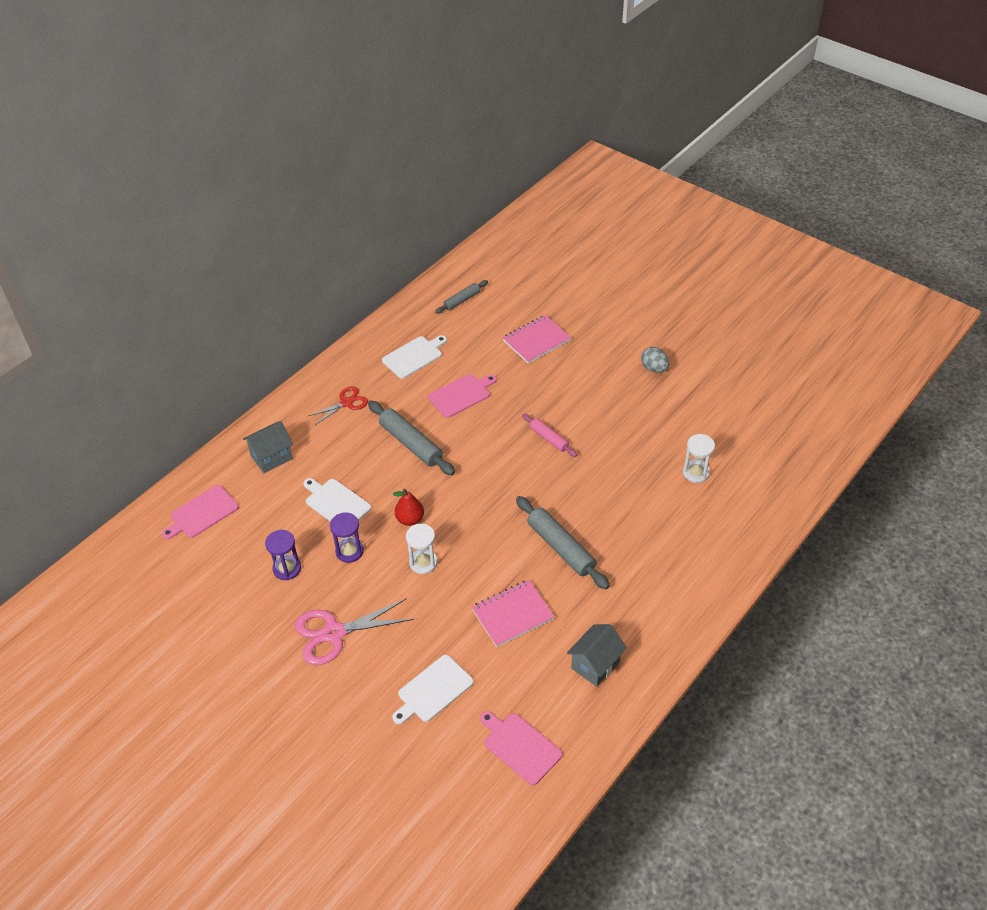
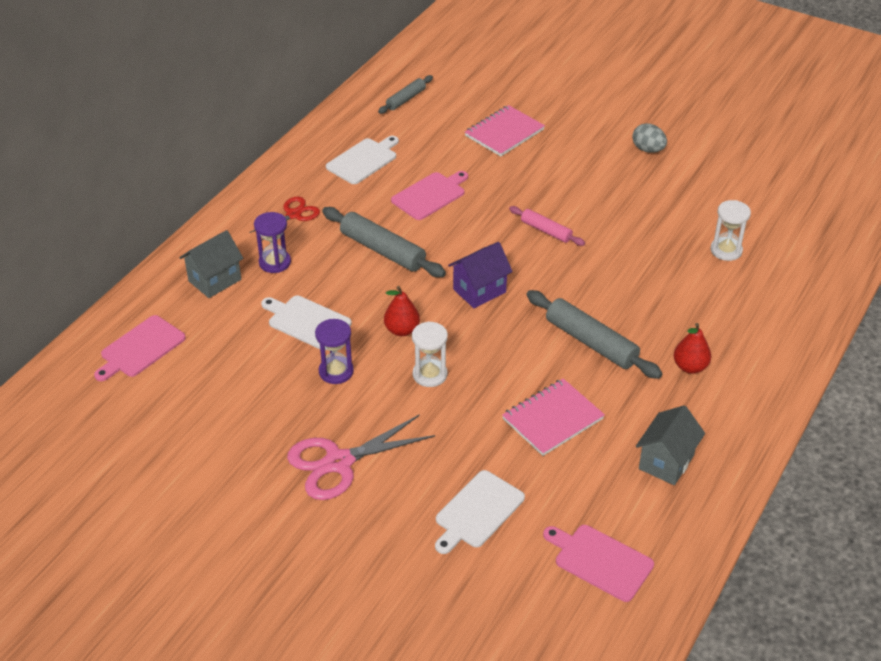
camera: 10 degrees left, 5 degrees down
purple hourglass [265,530,301,580] -> purple hourglass moved to [254,212,291,273]
none -> purple house [448,242,513,308]
none -> red pear [674,323,711,374]

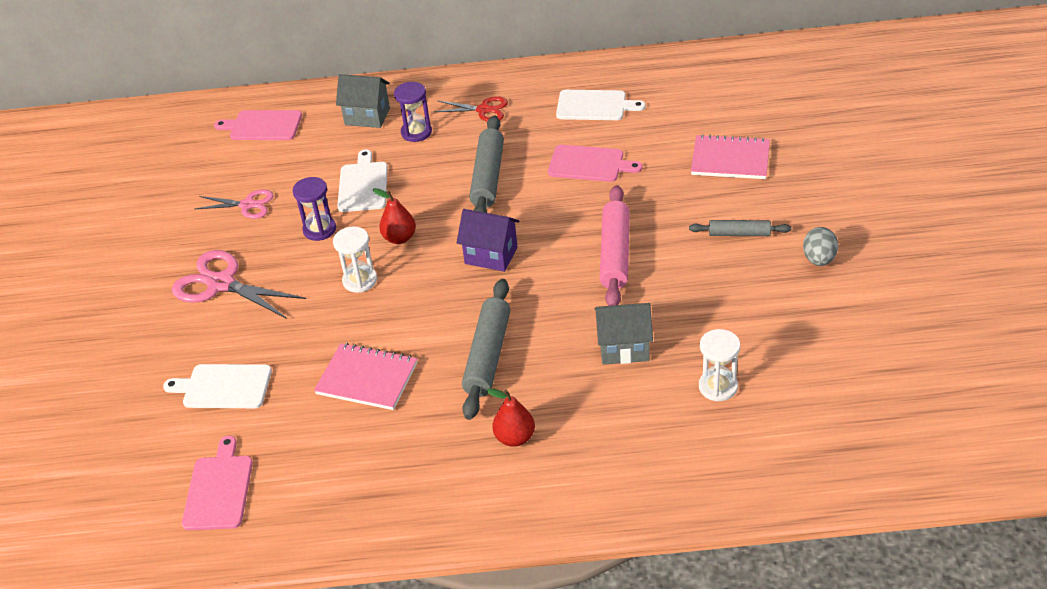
camera: 60 degrees right, 0 degrees up
grey rolling pin [378,75,433,114] -> grey rolling pin moved to [689,220,791,236]
pink rolling pin [509,206,585,246] -> pink rolling pin [600,185,630,306], size x1.71
grey house [636,405,705,485] -> grey house moved to [595,303,653,365]
none -> pink scissors [195,190,274,219]

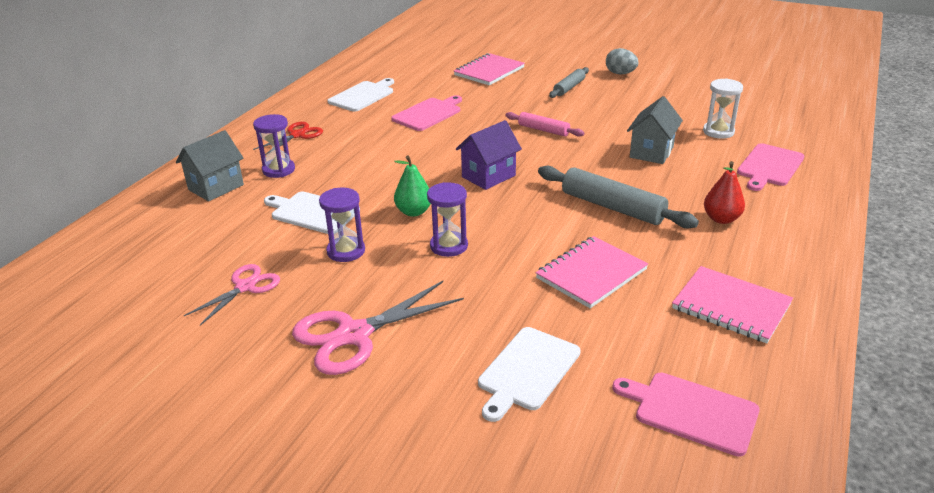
camera: 65 degrees left, 10 degrees down
pink cutting board [214,110,302,140] -> pink cutting board moved to [737,143,804,191]
white hourglass [333,226,377,293] -> purple hourglass [427,182,468,257]
red pear [373,188,416,244] -> green pear [394,155,431,217]
grey rolling pin [469,115,504,213] -> none
pink rolling pin [600,185,630,306] -> pink rolling pin [505,112,584,137], size x0.58
none -> pink notebook [672,266,793,343]

